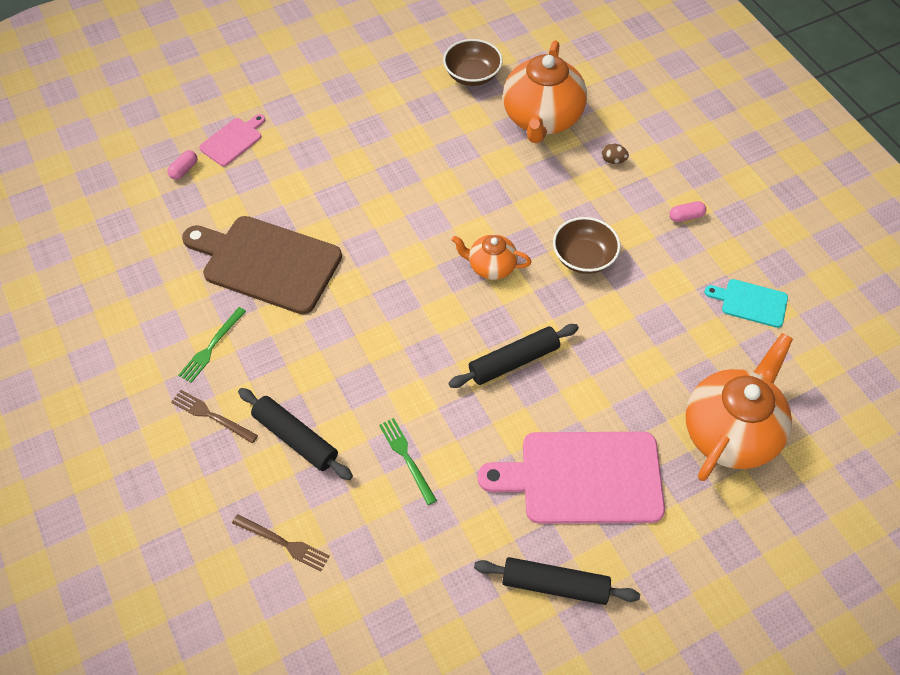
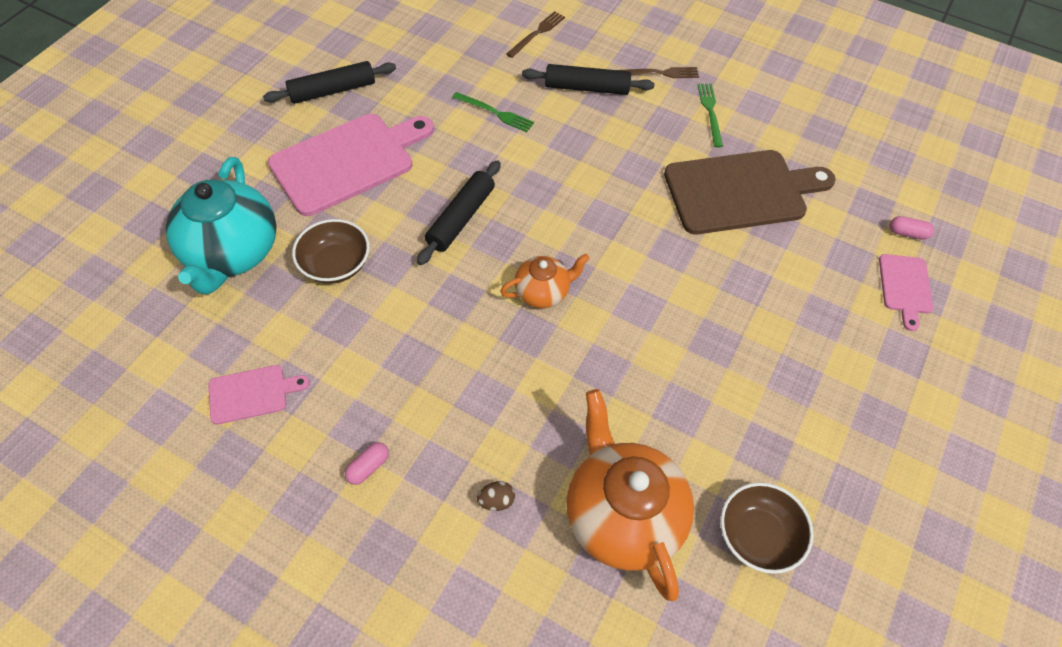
camera: 145 degrees right, 0 degrees up
pink capsule [167,150,197,180] -> pink capsule turned 75 degrees counterclockwise [890,216,934,240]
brown fork [232,514,330,572] -> brown fork turned 135 degrees clockwise [506,11,565,58]
brown bowl [553,217,620,274] -> brown bowl moved to [292,219,370,284]
orange teapot [685,333,793,481] -> turquoise teapot [166,157,277,294]
turquoise cutting board [705,279,788,328] -> pink cutting board [208,365,310,425]

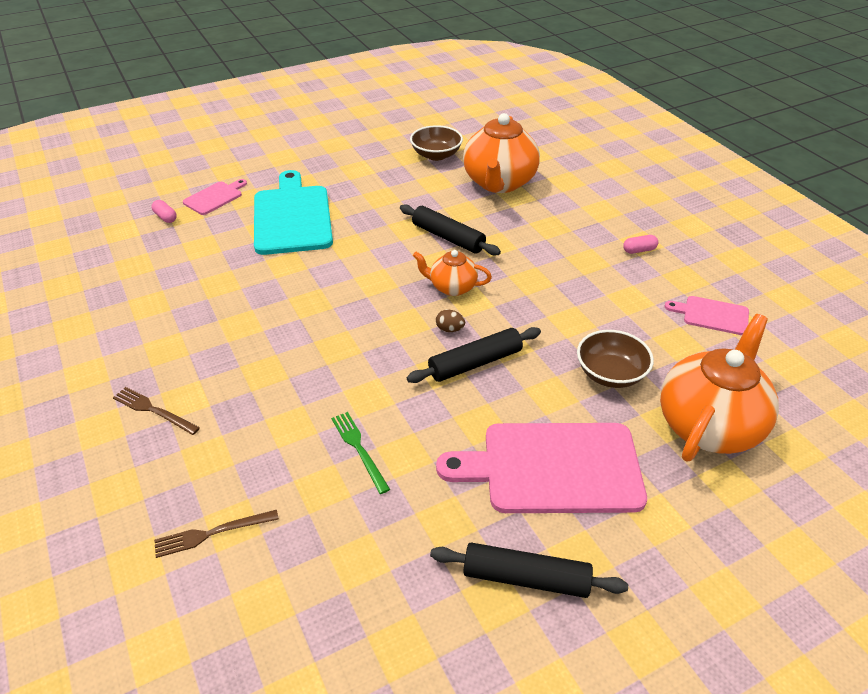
camera: 145 degrees left, 15 degrees down
turquoise teapot [166,157,277,294] -> orange teapot [660,314,779,461]
brown egg [477,481,515,511] -> brown egg moved to [436,309,465,332]
black rolling pin [522,64,655,95] -> black rolling pin moved to [400,204,501,255]
brown cutting board [664,150,836,235] -> none
green fork [697,84,723,148] -> none
none -> turquoise cutting board [254,170,333,255]

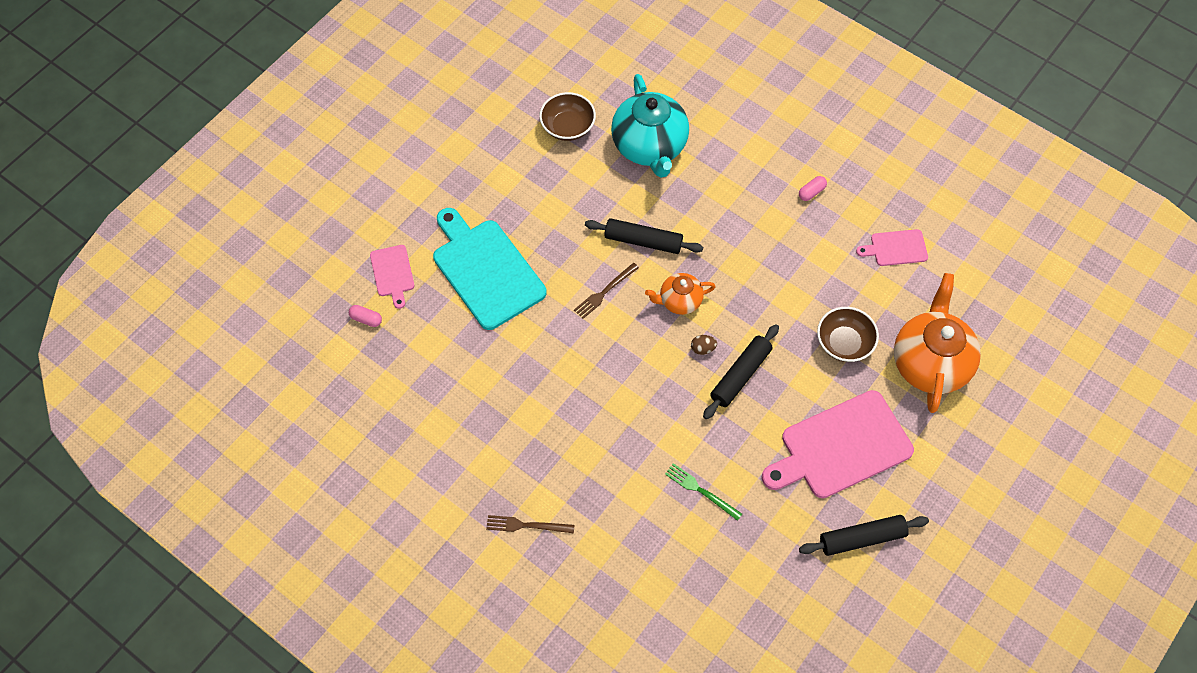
camera: 25 degrees left, 20 degrees up
brown fork [154,510,279,558] -> brown fork moved to [574,263,639,319]
pink cutting board [183,179,247,215] -> pink cutting board turned 150 degrees clockwise [370,245,415,309]
orange teapot [463,113,540,193] -> turquoise teapot [611,74,689,178]

